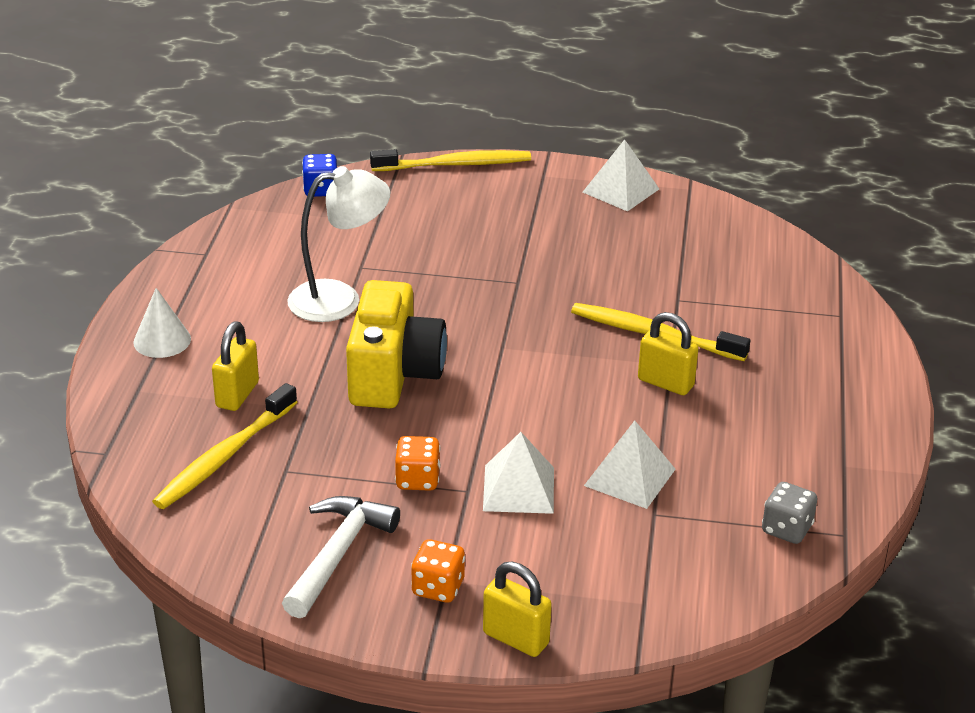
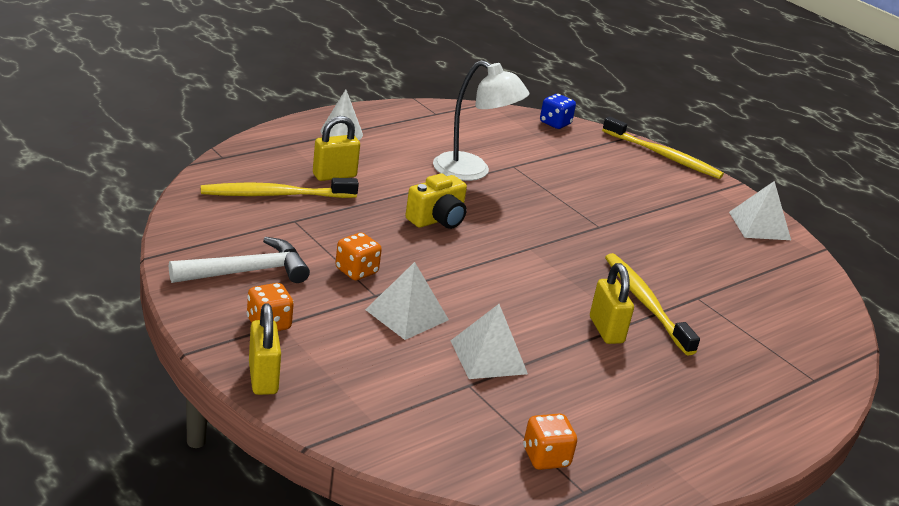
camera: 40 degrees right, 5 degrees down
yellow camera [346,280,447,409] -> yellow camera [405,173,467,229], size x0.61
grey dice [762,482,817,544] -> orange dice [523,413,577,470]

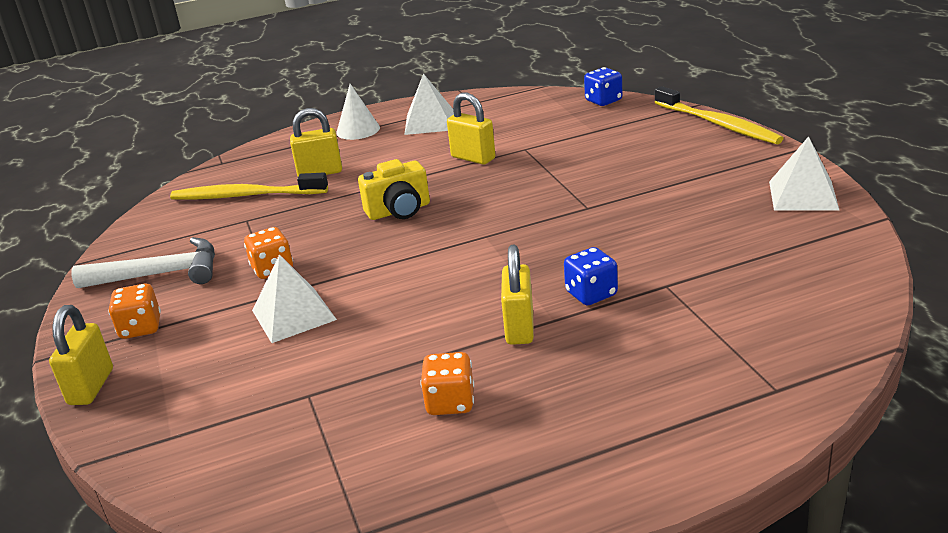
camera: 25 degrees right, 0 degrees up
white lamp [433,60,529,181] -> yellow padlock [447,92,495,165]
white pyramid [451,304,528,379] -> white pyramid moved to [404,73,454,135]
orange dice [523,413,577,470] -> orange dice moved to [420,352,474,415]
yellow toothbrush [605,253,700,355] -> blue dice [564,247,618,305]

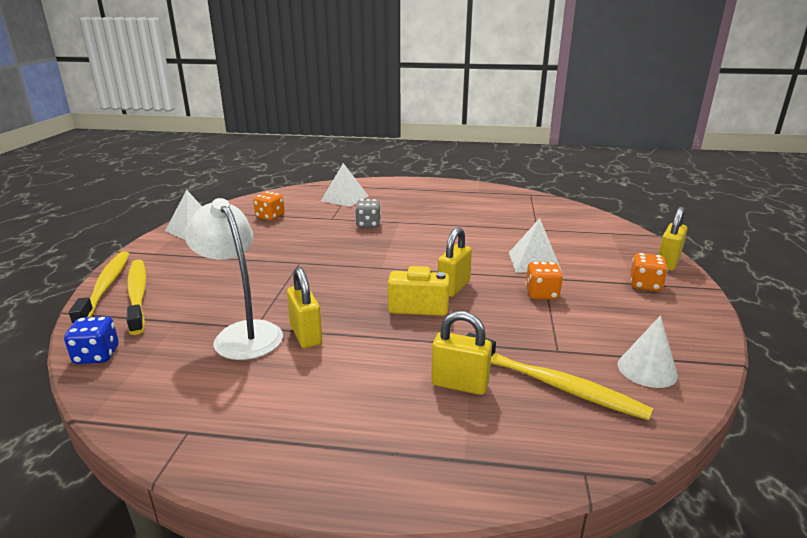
camera: 155 degrees left, 5 degrees down
white hammer [72,237,215,288] -> none
white cone [336,84,380,140] -> white cone moved to [617,315,678,388]
white pyramid [404,73,454,135] -> white pyramid moved to [321,163,368,207]
orange dice [420,352,474,415] -> orange dice moved to [253,191,285,221]
yellow padlock [501,245,534,345] -> yellow padlock moved to [438,227,472,297]
blue dice [564,247,618,305] -> grey dice [355,199,381,228]
none -> yellow toothbrush [126,259,146,335]
none -> white lamp [185,198,283,360]

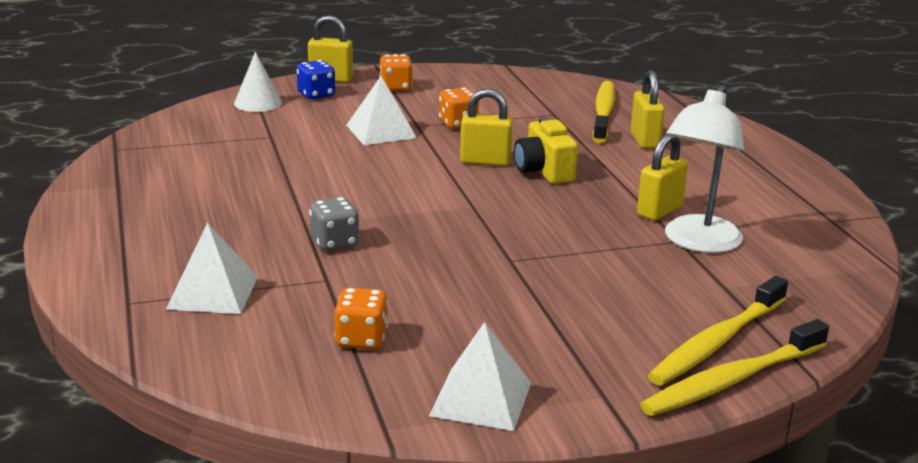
camera: 115 degrees left, 0 degrees up
blue dice [64,316,119,364] -> blue dice moved to [297,60,335,99]
white cone [617,315,678,388] -> white cone moved to [234,52,282,112]

